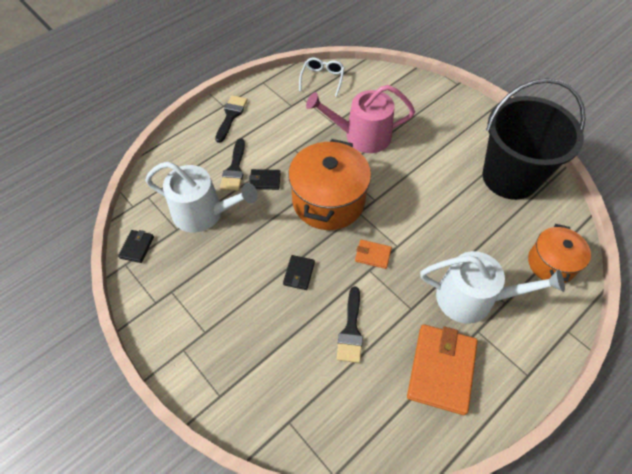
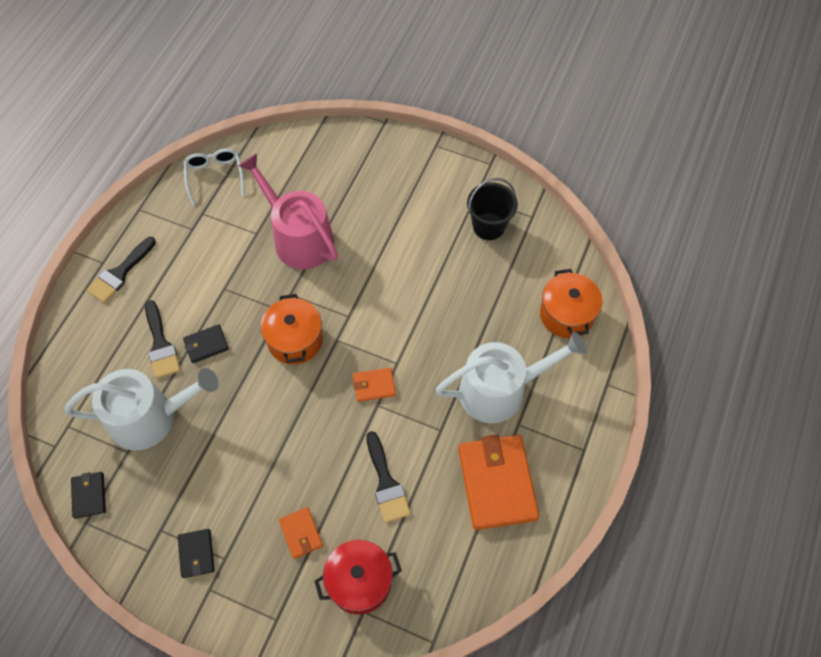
camera: 25 degrees left, 5 degrees up
black brush [215,95,247,143] -> black brush turned 135 degrees counterclockwise [87,237,156,303]
black wallet [283,255,315,290] -> black wallet moved to [178,529,215,578]
orange pot [288,139,371,230] -> orange pot [261,294,323,364], size x0.61
pink watering can [306,85,415,153] -> pink watering can turned 75 degrees clockwise [238,153,338,269]
black bucket [482,78,586,200] -> black bucket [467,178,518,240], size x0.48
none -> orange wallet [279,507,323,559]
none -> red pot [314,540,402,614]

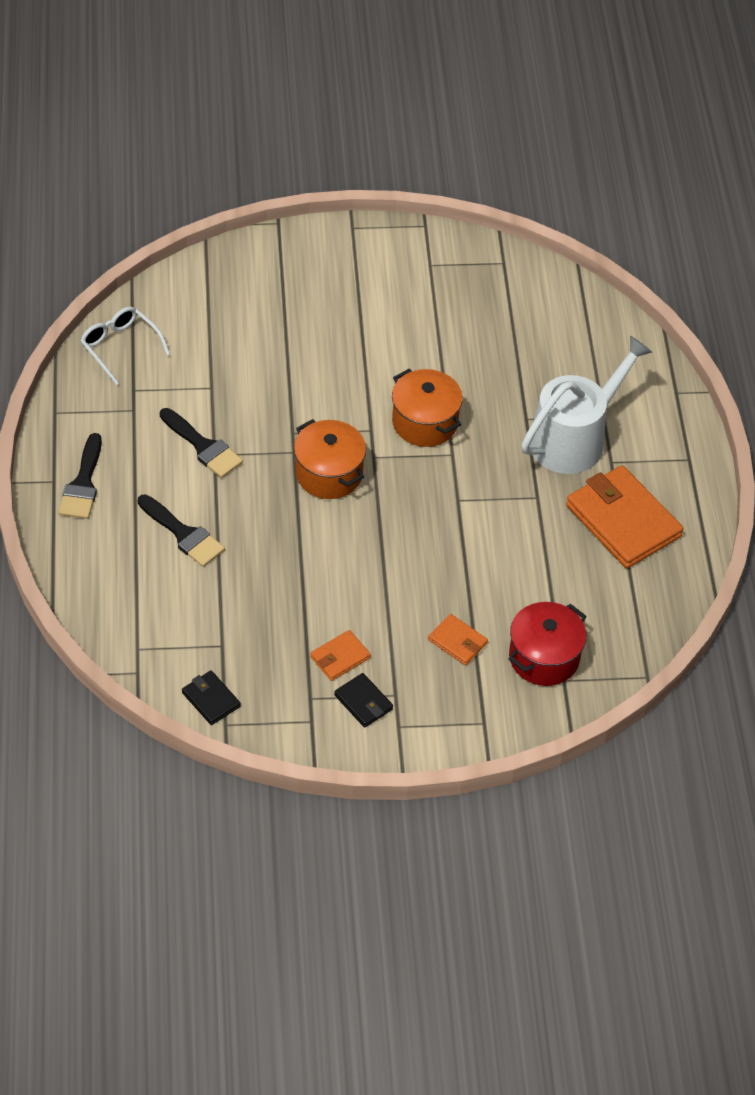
camera: 30 degrees left, 10 degrees down
white watering can [64,368,219,450] -> none
black wallet [183,324,229,363] -> none
pink watering can [238,153,338,269] -> none
orange wallet [353,368,396,402] -> orange wallet moved to [310,630,371,681]
black brush [366,431,411,523] -> black brush moved to [160,408,243,478]
black bucket [467,178,518,240] -> none
orange pot [540,269,603,338] -> orange pot moved to [392,369,463,447]

